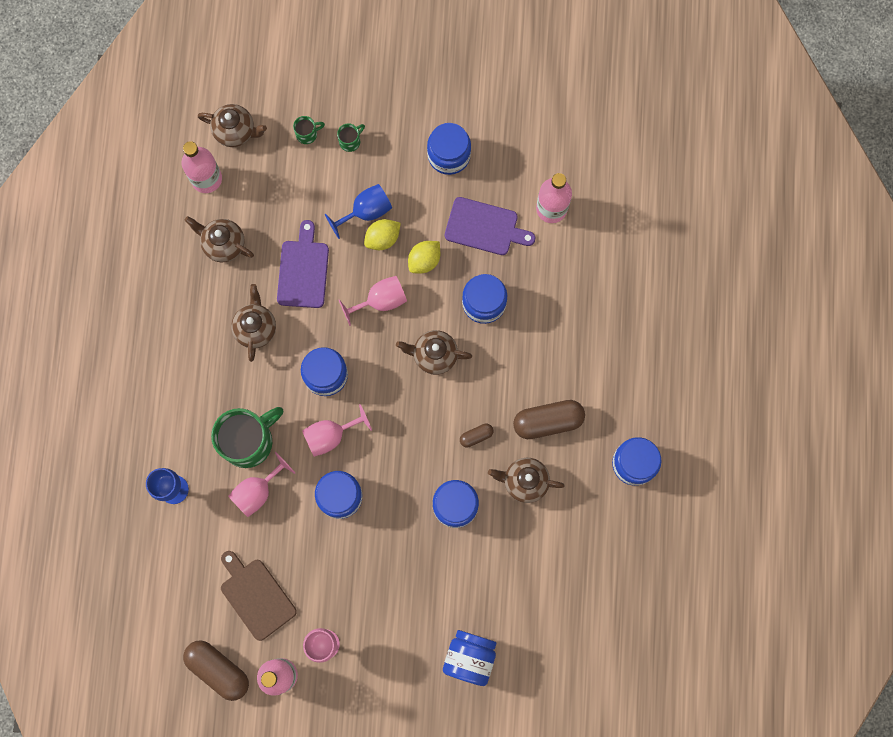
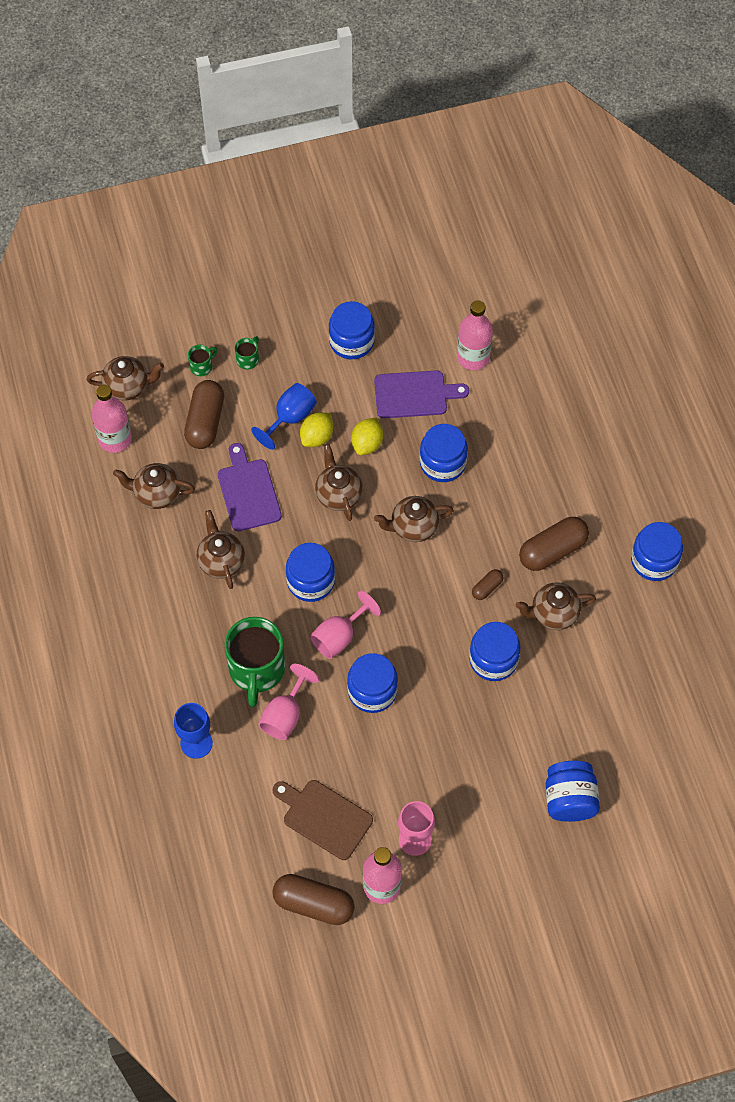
camera: 20 degrees left, 15 degrees down
green mug [211,407,283,468] -> green mug turned 150 degrees clockwise [225,617,285,707]
pink goblet [339,276,407,326] -> brown teapot [315,444,363,521]
none -> brown capsule [184,380,224,449]

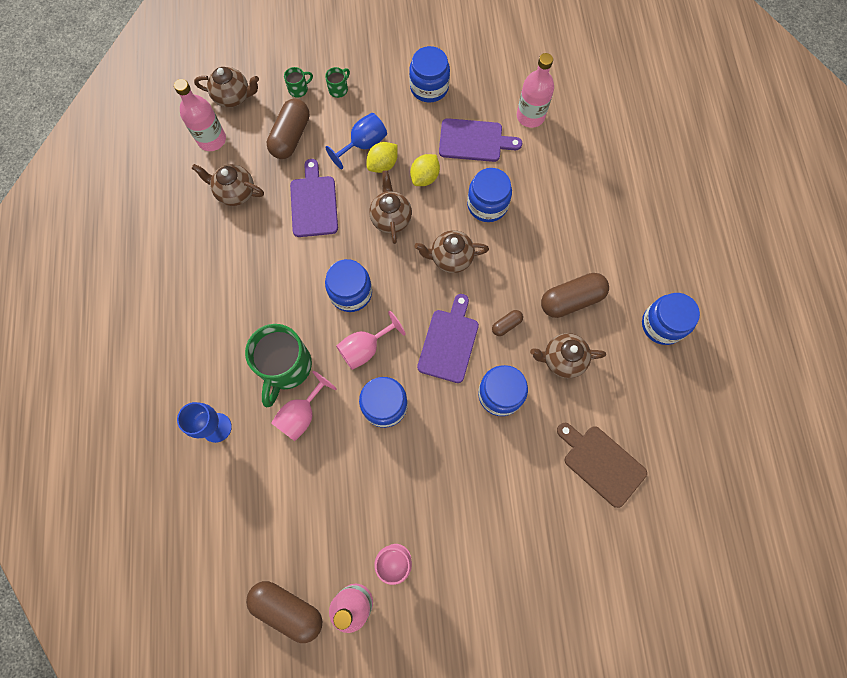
camera: 10 degrees right, 10 degrees up
brown teapot [197,510,245,589] -> none
brown cutting board [273,780,373,860] -> brown cutting board moved to [557,423,647,508]
blue jar [546,761,600,822] -> none
none -> purple cutting board [417,294,479,383]

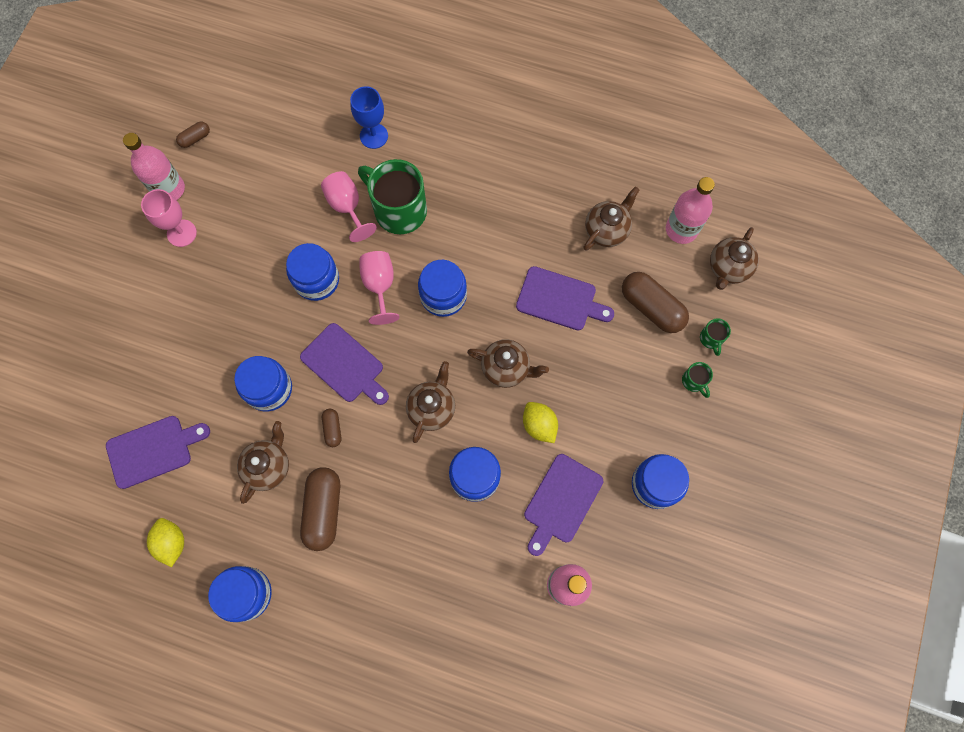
camera: 115 degrees right, 0 degrees up
brown capsule [246,581,322,643] -> brown capsule [176,122,210,148], size x0.50
blue goblet [325,113,387,169] -> none
yellow lemon [366,142,398,173] -> yellow lemon moved to [147,518,184,567]
brown cutting board [557,423,647,508] -> purple cutting board [106,416,210,489]

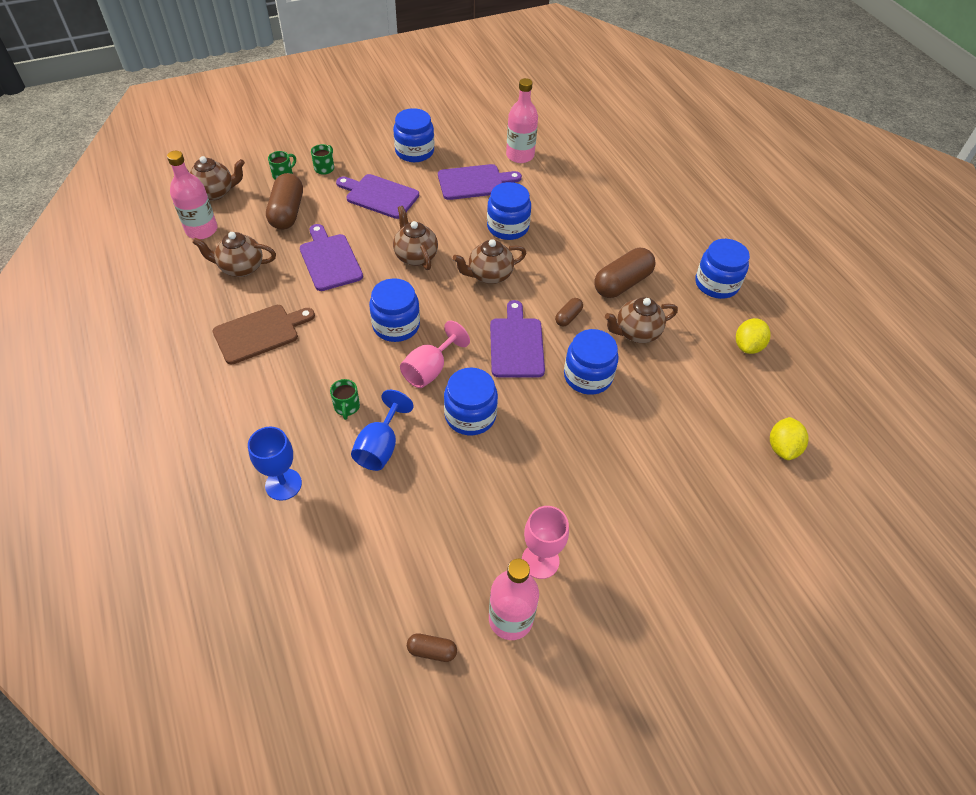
camera: 135 degrees left, 20 degrees down
purple cutting board [106,416,210,489] -> purple cutting board moved to [336,174,419,219]
pink goblet [321,171,377,242] -> blue goblet [351,390,414,471]
green mug [358,159,427,234] -> green mug [330,379,360,420], size x0.43
yellow lemon [523,402,558,443] -> yellow lemon moved to [770,417,809,460]
none -> brown cutting board [213,305,315,364]

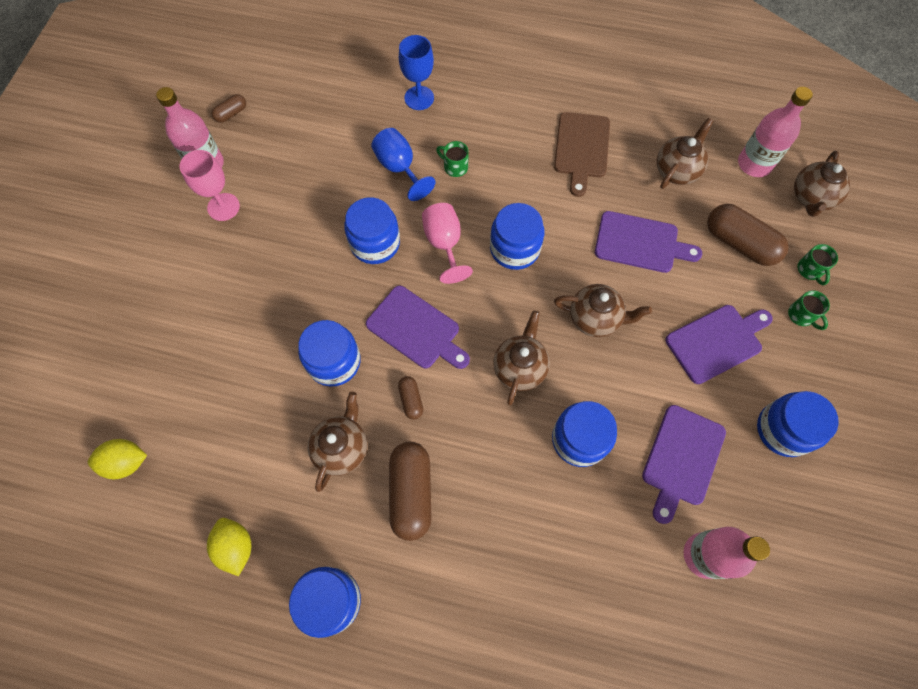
camera: 130 degrees right, 15 degrees up
yellow lemon [770,417,809,460] -> yellow lemon turned 60 degrees counterclockwise [88,439,147,479]

